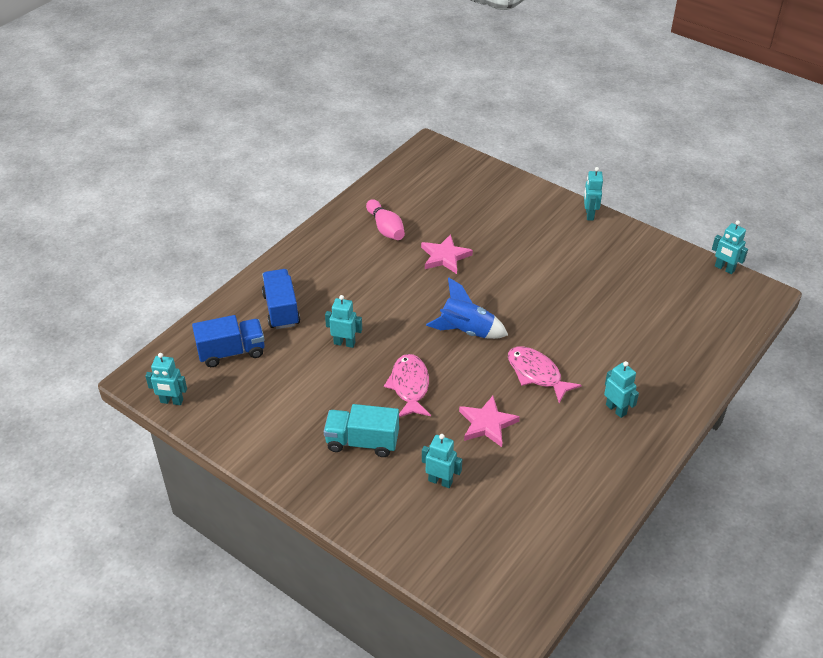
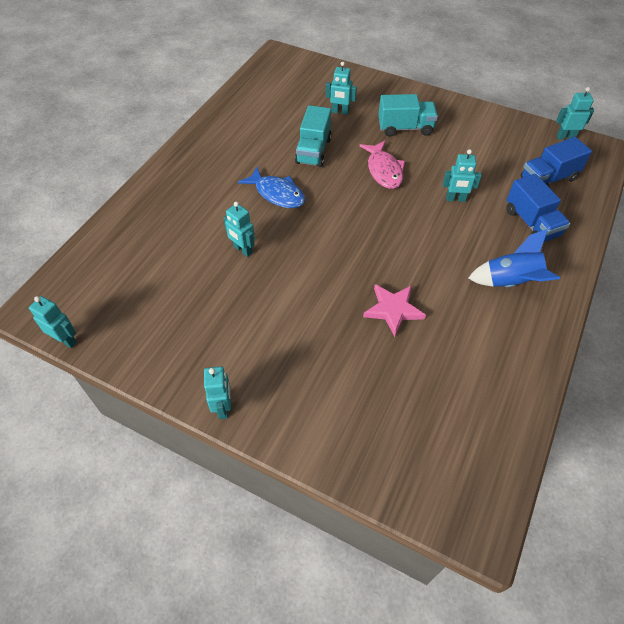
camera: 170 degrees right, 10 degrees up
pink bowling pin [366,199,405,240] -> none
blue rocket [426,277,508,339] -> blue rocket moved to [468,229,560,287]
pink star [459,396,520,447] -> turquoise truck [295,105,332,167]
pink fish [508,346,582,403] -> blue fish [238,167,305,208]
turquoise robot [604,361,639,418] -> turquoise robot moved to [223,202,255,257]

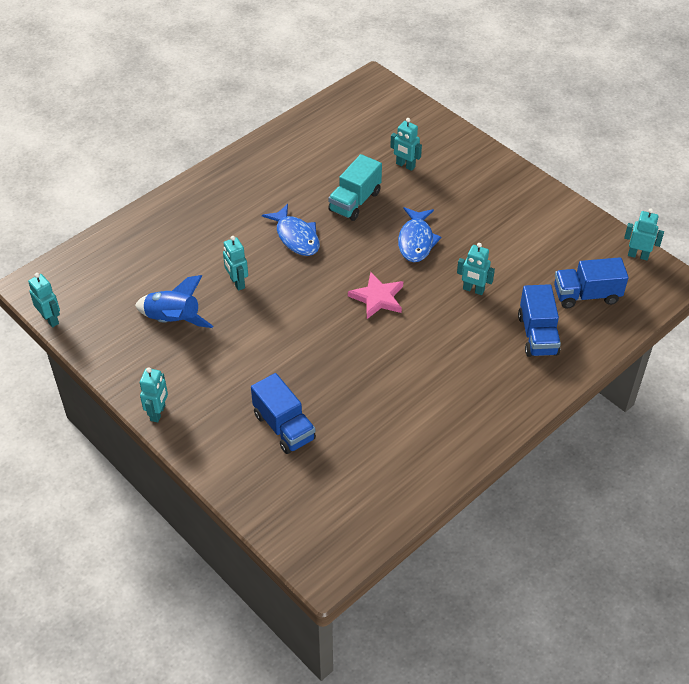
camera: 20 degrees right, 5 degrees down
pink fish [360,140,405,189] -> blue fish [398,207,441,262]
pink star [363,284,426,337] -> pink star moved to [348,272,403,319]
turquoise truck [378,94,438,137] -> none
blue rocket [468,229,560,287] -> blue rocket moved to [135,275,213,328]
none -> blue truck [251,373,316,454]

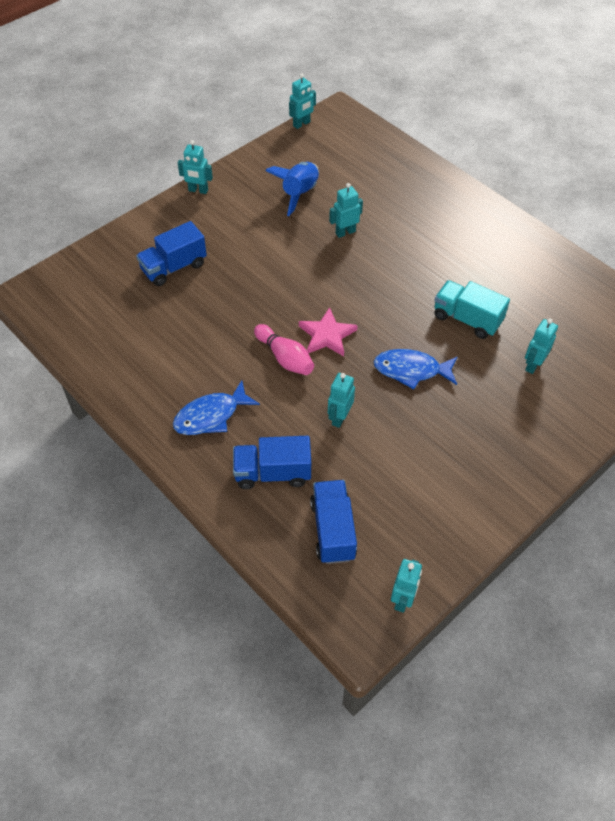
camera: 90 degrees right, 5 degrees up
blue fish [262,204,320,256] -> blue fish moved to [173,380,260,435]
none -> pink bowling pin [254,324,314,375]

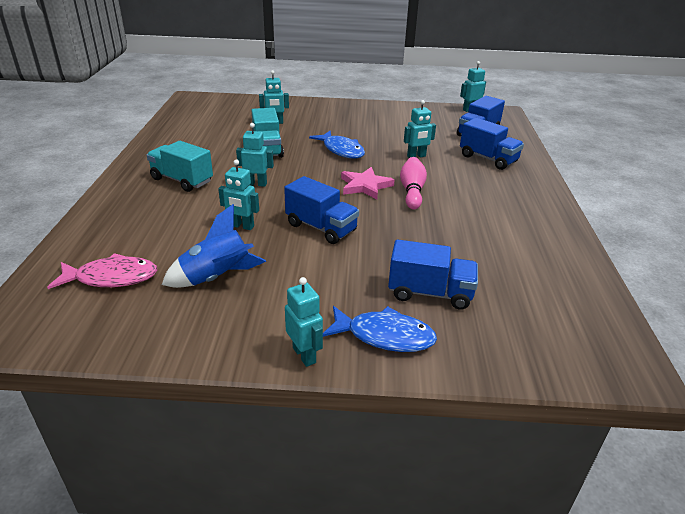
camera: 135 degrees left, 20 degrees down
blue fish [173,380,260,435] -> blue fish moved to [323,306,437,352]
turquoise robot [289,74,316,129] -> turquoise robot moved to [236,123,274,187]
none -> pink fish [47,253,157,289]
none -> turquoise truck [147,141,213,192]
none -> blue truck [284,176,359,244]

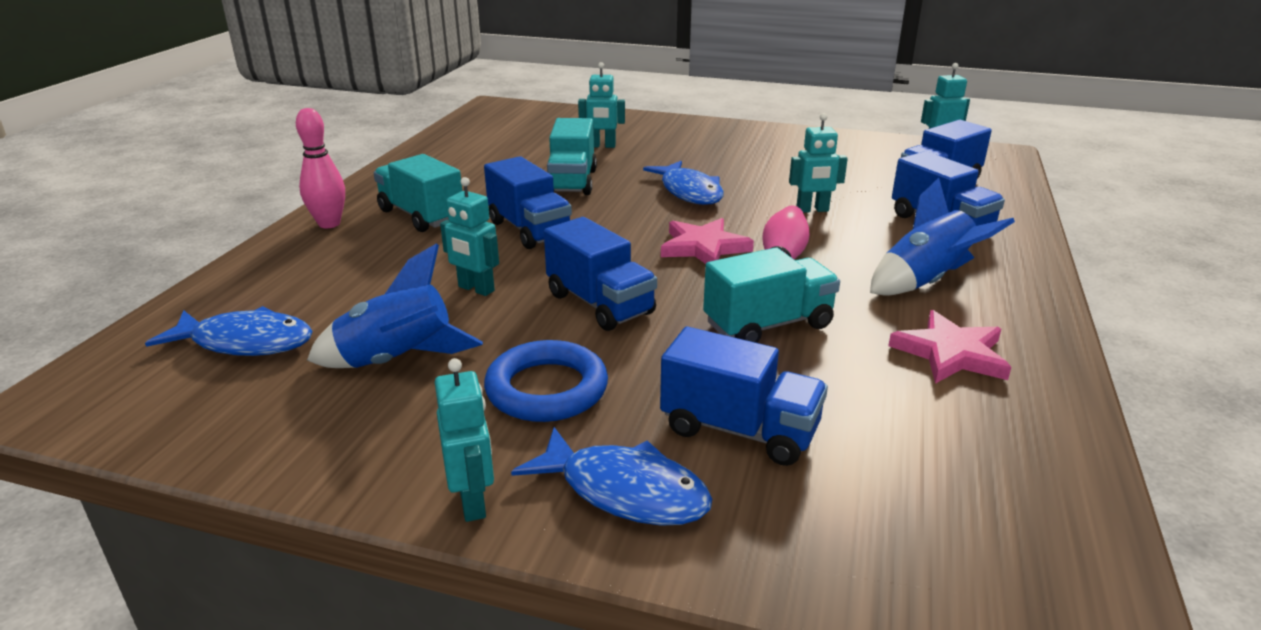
camera: 15 degrees right, 5 degrees down
pink fish [47,253,157,289] -> blue fish [145,306,313,356]
turquoise robot [236,123,274,187] -> blue truck [484,156,572,249]
none -> pink bowling pin [296,108,345,228]
none -> blue ring [484,340,608,422]
none -> turquoise truck [703,247,840,343]
none -> blue rocket [870,178,1015,296]
none -> pink star [888,310,1012,384]

